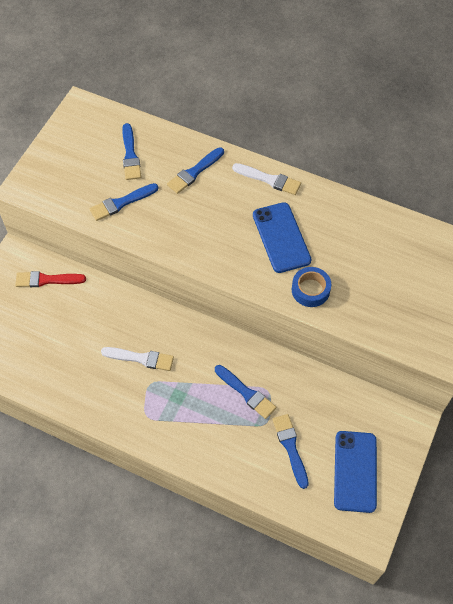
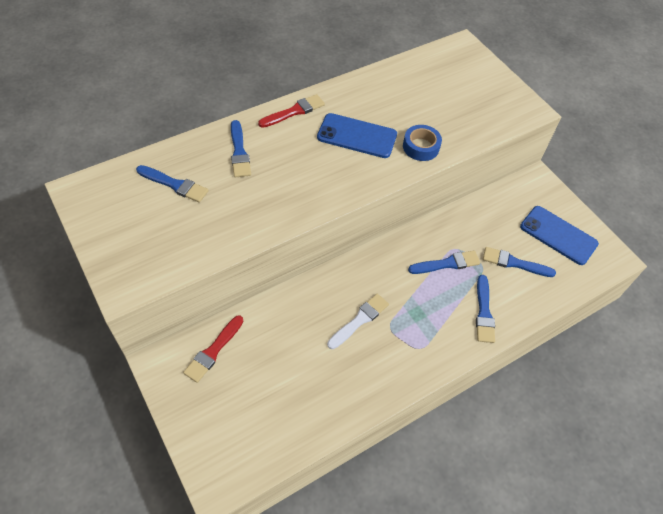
camera: 60 degrees left, 5 degrees down
blue brush [90,183,158,221] -> blue brush moved to [476,275,495,343]
white brush [232,163,301,195] -> red brush [258,94,325,128]

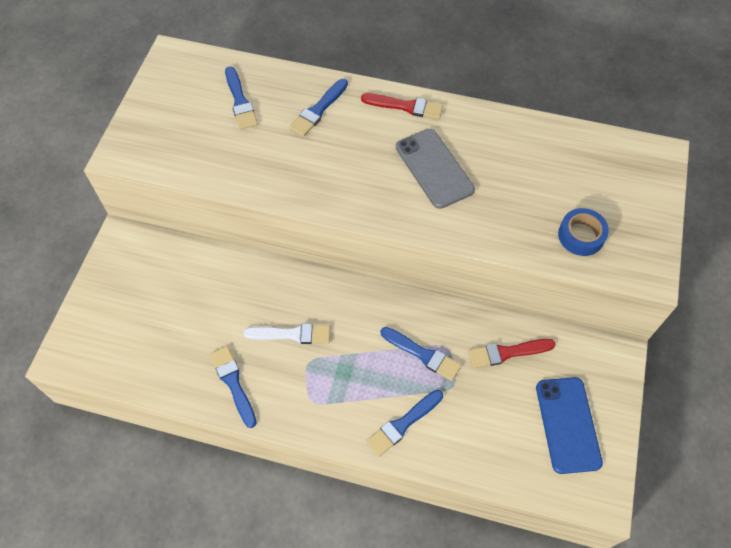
camera: 50 degrees right, 5 degrees up
red brush [183,315,243,383] -> red brush moved to [468,339,556,368]
blue phone [317,113,397,158] -> grey phone [396,129,475,209]
blue tape [403,125,442,161] -> blue tape moved to [558,208,609,256]
blue brush [483,247,556,277] -> blue brush moved to [210,346,256,428]

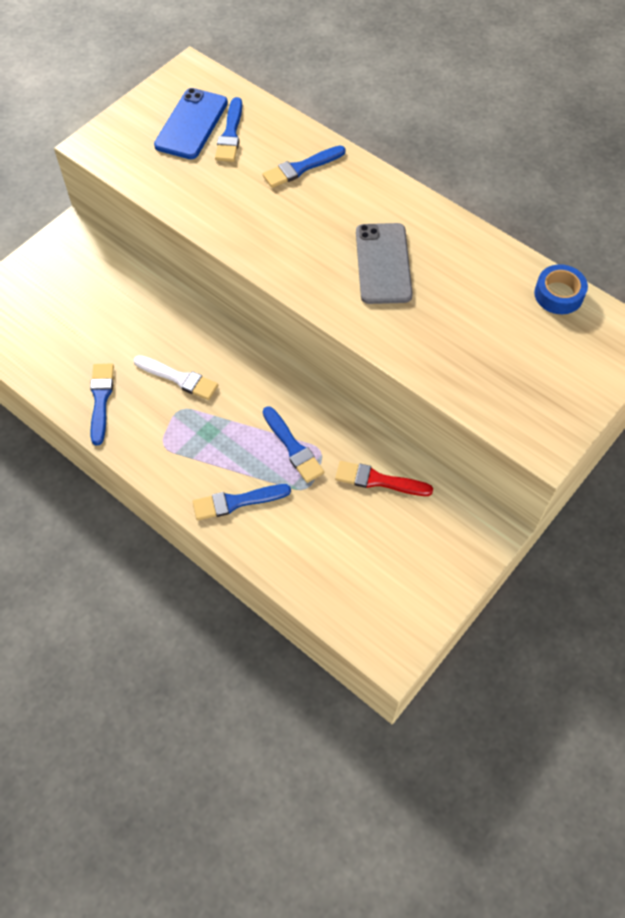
camera: 25 degrees right, 0 degrees up
red brush [361,93,443,119] -> none
blue phone [536,377,603,474] -> blue phone moved to [154,88,228,159]
blue tape [558,208,609,256] -> blue tape moved to [534,264,588,314]

